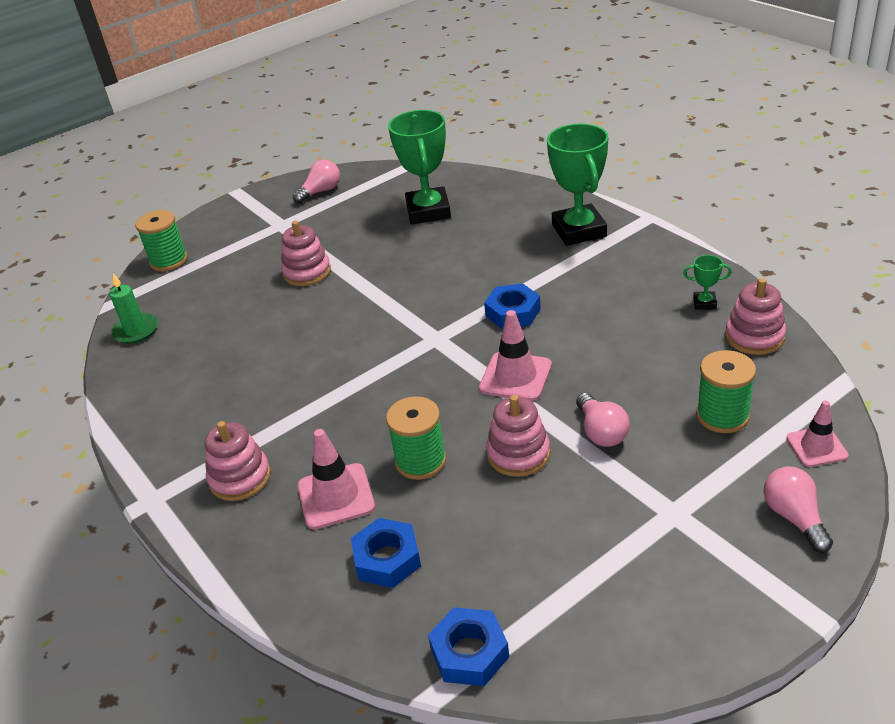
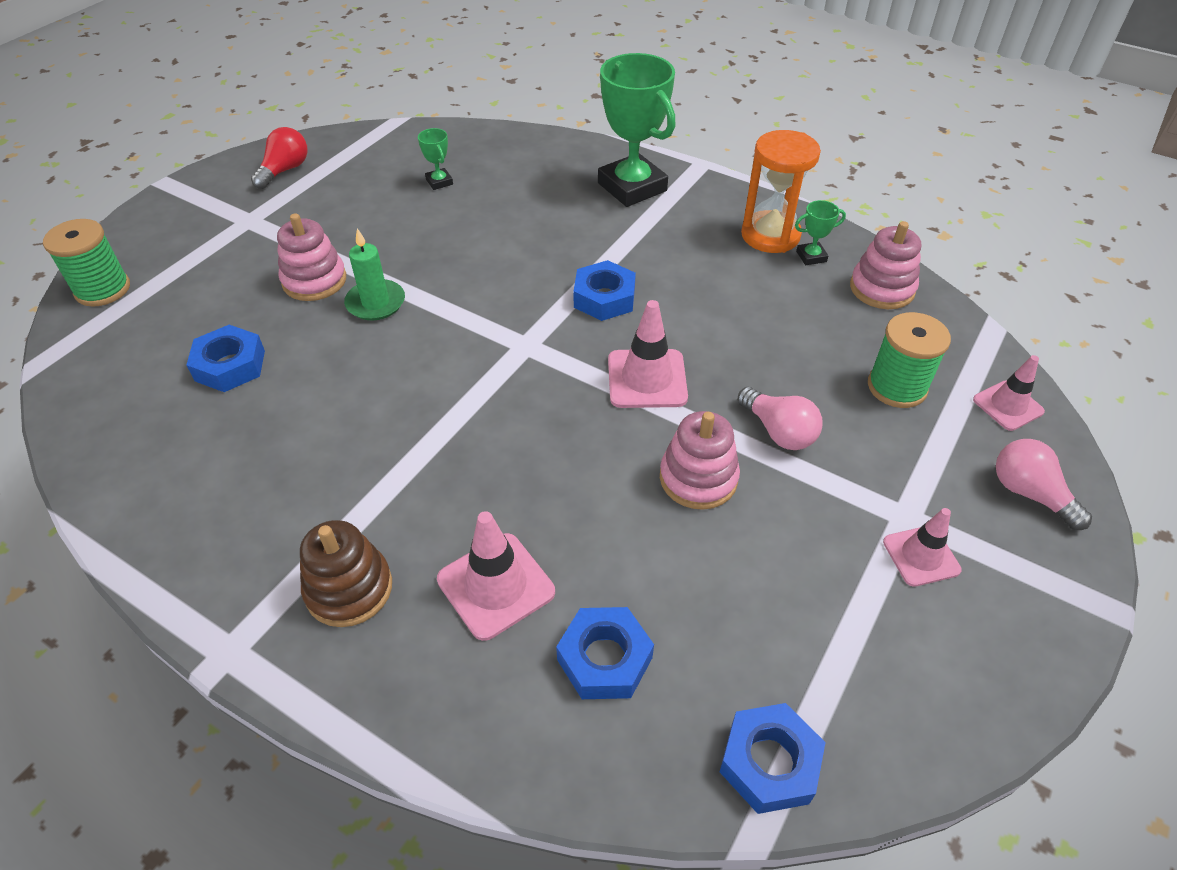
camera: 25 degrees left, 10 degrees up
green candle [109,274,158,344] -> green candle moved to [344,228,405,320]
pink stacking toy [205,421,271,501] -> brown stacking toy [300,520,392,627]
pink light bulb [293,160,340,203] -> red light bulb [251,127,308,189]
green spool [386,396,446,480] -> none
green trophy [388,110,451,224] -> green trophy [418,128,453,190], size x0.42
none -> blue nut [186,325,265,392]
none -> orange hourglass [741,130,821,253]
none -> pink traffic cone [883,508,962,587]

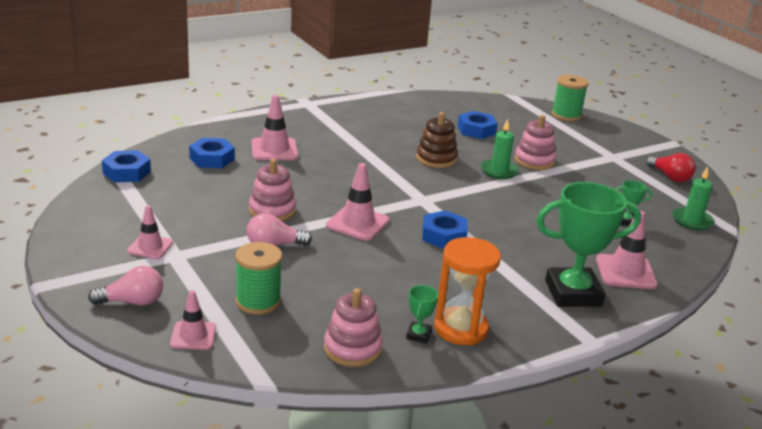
camera: 115 degrees right, 20 degrees down
brown stacking toy [300,520,392,627] -> brown stacking toy moved to [416,112,458,168]
none -> pink traffic cone [596,211,658,289]
none -> green candle [672,166,714,230]

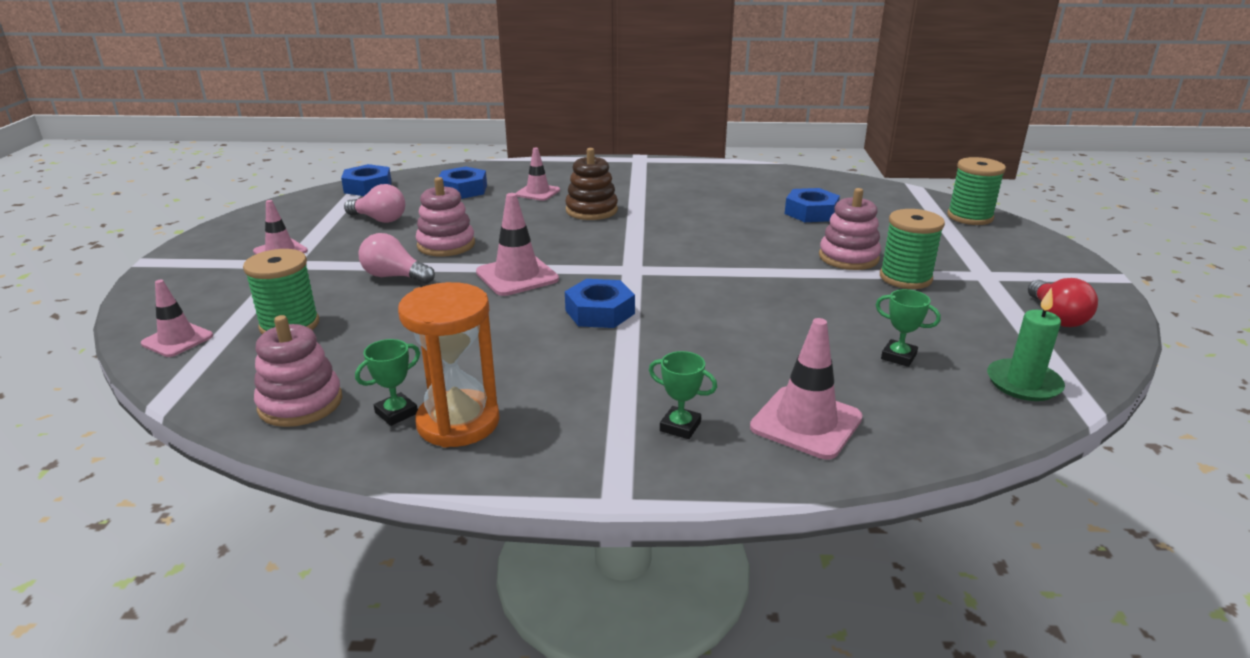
camera: 35 degrees right, 0 degrees up
pink light bulb [88,266,163,306] -> pink light bulb moved to [344,184,405,223]
pink traffic cone [252,95,298,160] -> pink traffic cone [516,148,560,201], size x0.66
brown stacking toy [416,112,458,168] -> brown stacking toy moved to [565,148,618,220]
green candle [481,119,519,179] -> none
green trophy [536,182,641,307] -> green trophy [649,351,717,439], size x0.42
none -> green spool [880,209,945,289]

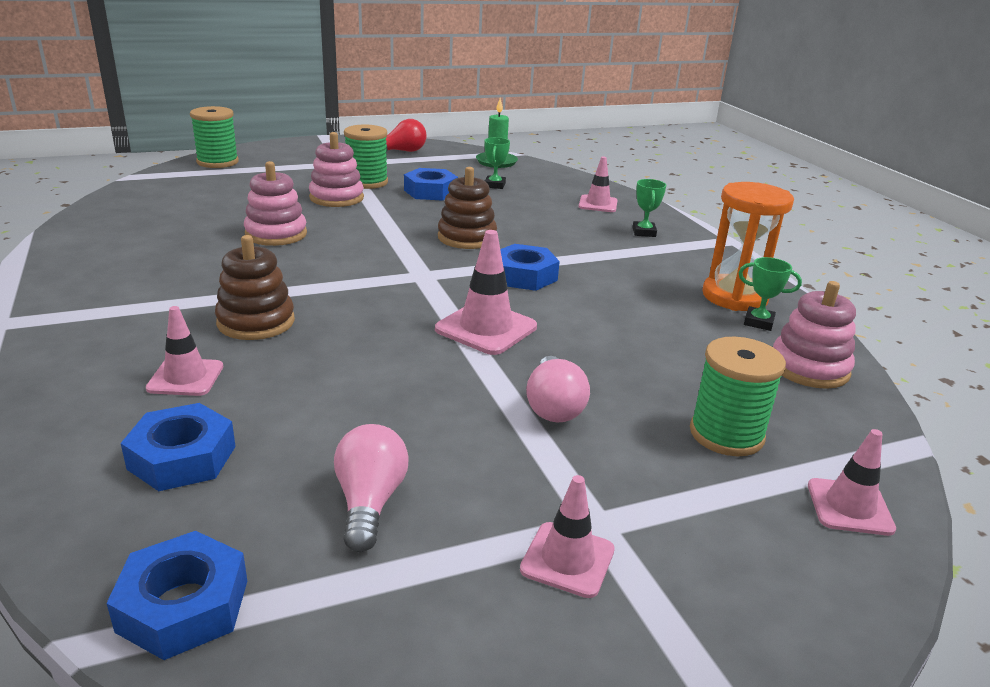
camera: 115 degrees left, 0 degrees up
pink stacking toy [416,177,475,257] -> pink stacking toy moved to [244,161,307,246]
pink traffic cone [750,318,863,459] -> pink traffic cone [578,157,618,212], size x0.66
blue nut [785,188,840,222] -> blue nut moved to [404,168,458,201]
none -> brown stacking toy [438,167,497,249]

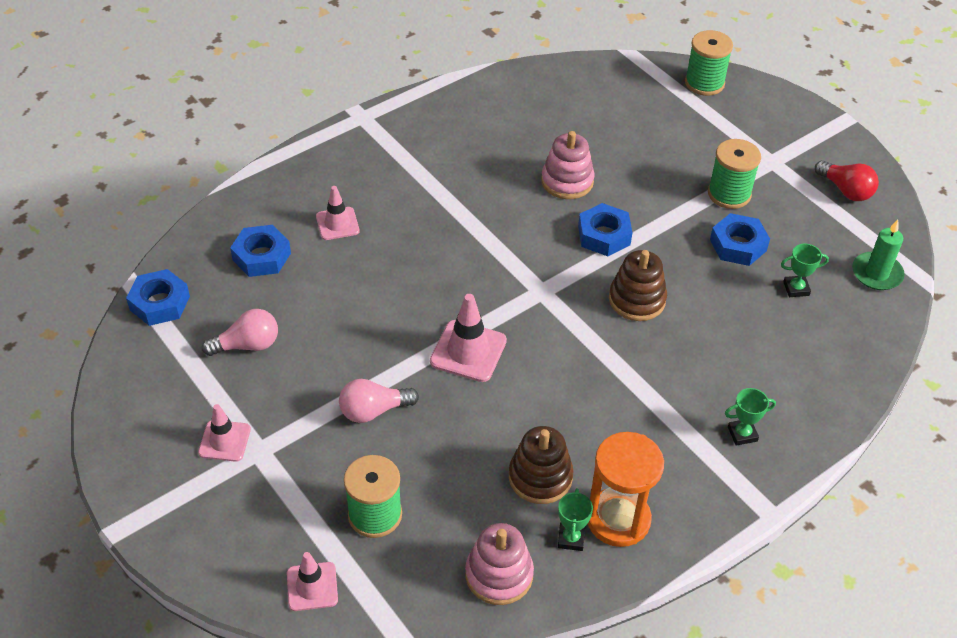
camera: 75 degrees right, 20 degrees up
brown stacking toy [215,235,295,340] -> brown stacking toy moved to [509,426,574,504]
pink stacking toy [309,132,364,207] -> none
blue nut [500,244,560,291] -> blue nut moved to [578,203,632,256]
pink traffic cone [578,157,618,212] -> none

